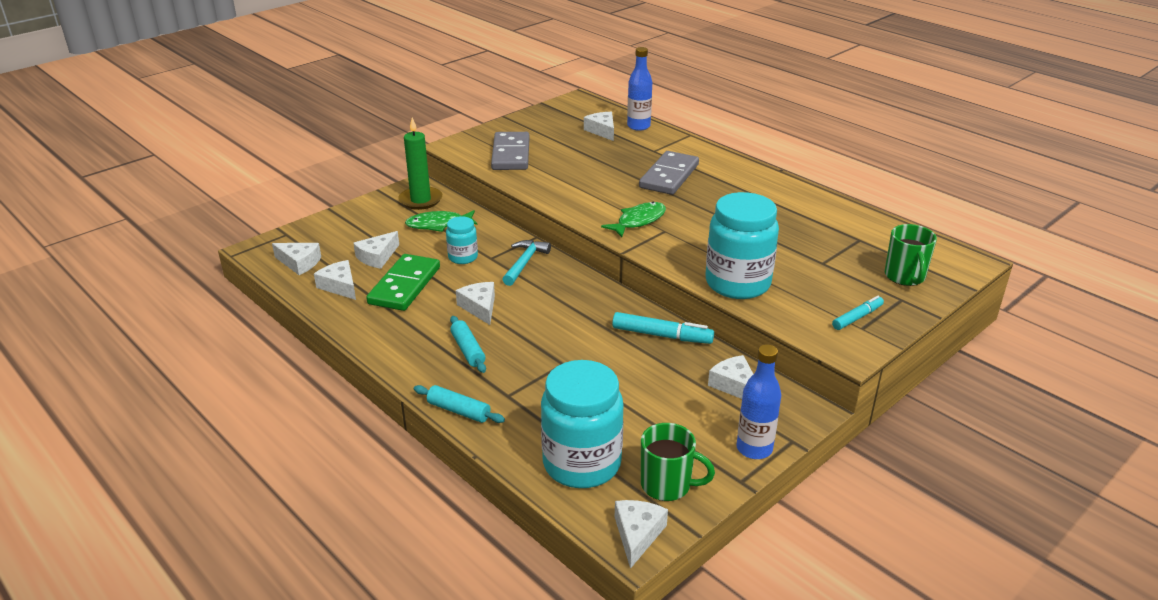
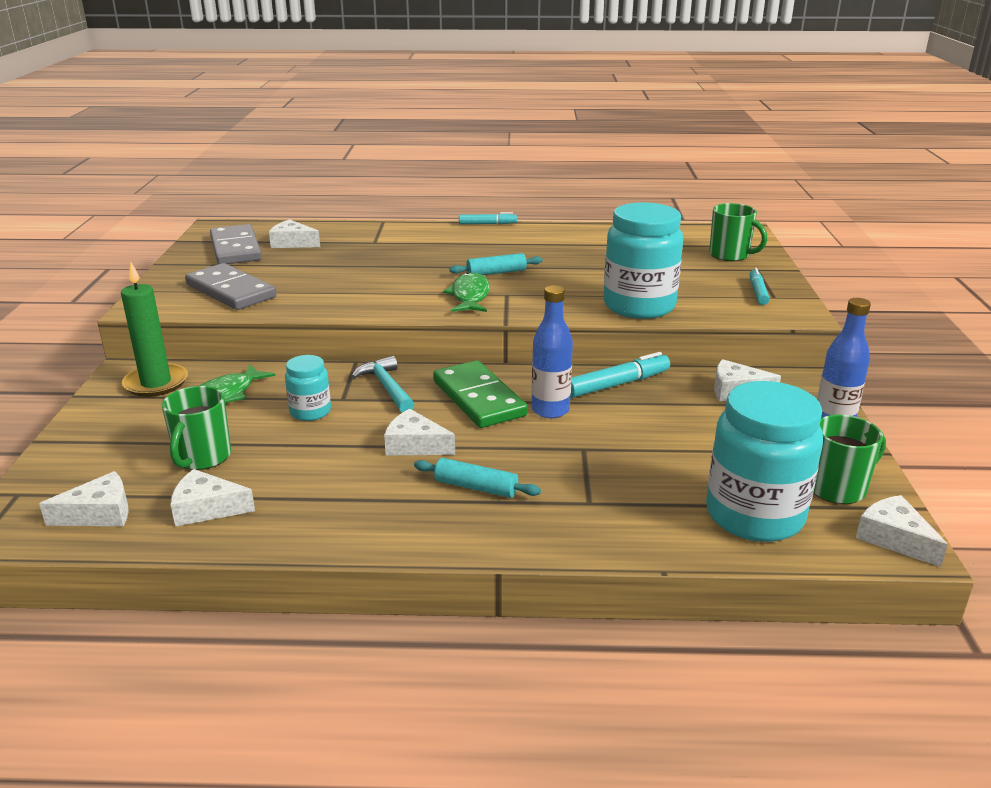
camera: 45 degrees left, 5 degrees down
white cheese [353,231,399,269] -> green mug [162,386,231,470]
green domino [366,254,440,311] -> green domino moved to [433,360,528,428]
turquoise rolling pin [414,385,505,423] -> turquoise rolling pin moved to [450,253,542,275]
blue bottle [627,47,652,131] -> blue bottle moved to [532,285,573,418]
grey domino [639,151,699,195] -> grey domino moved to [210,224,262,264]
none -> turquoise marker [459,212,517,224]

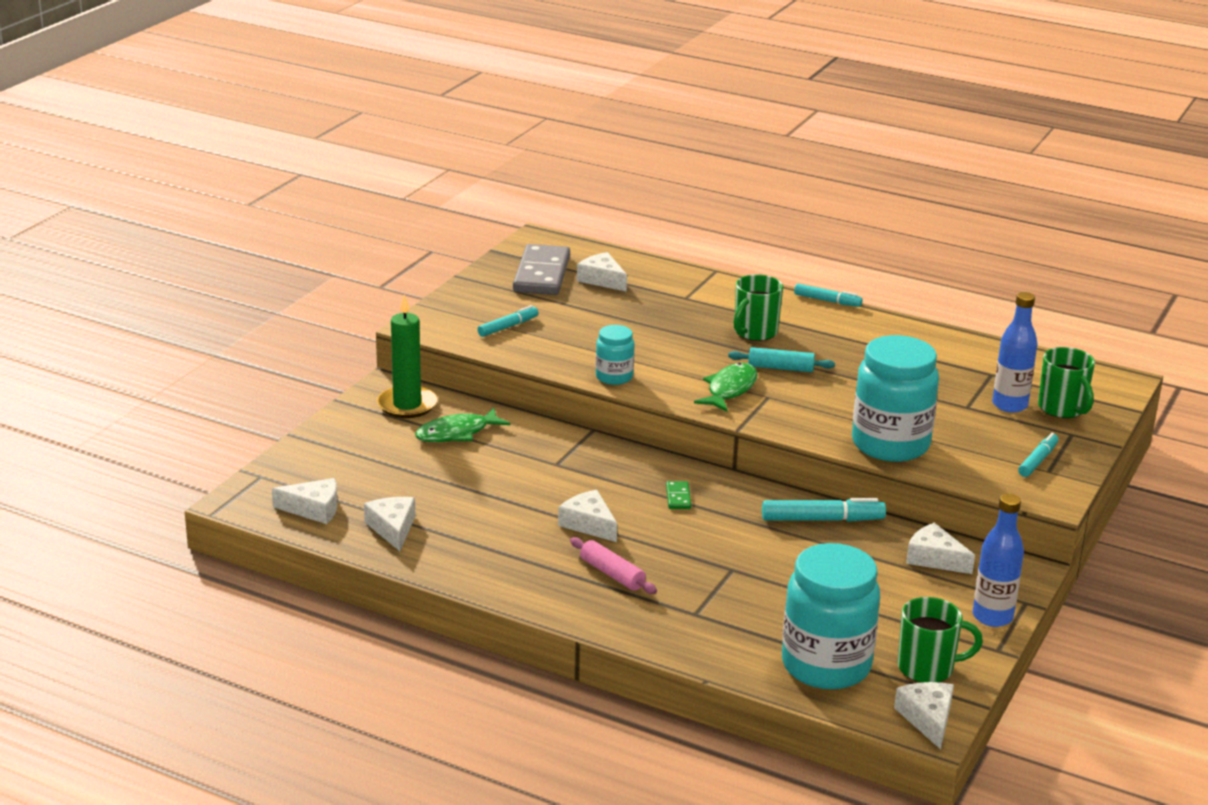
camera: 25 degrees right, 0 degrees up
green mug [162,386,231,470] -> green mug moved to [734,274,783,341]
white cheese [170,469,255,527] -> white cheese turned 45 degrees clockwise [364,497,415,551]
grey domino [185,263,276,310] -> turquoise marker [477,305,538,337]
turquoise jar [285,355,331,421] -> turquoise jar moved to [596,325,635,385]
turquoise hammer [351,356,415,413] -> none
turquoise rolling pin [414,458,541,498] -> pink rolling pin [570,537,657,594]
green domino [433,360,528,428] -> green domino [666,481,691,509], size x0.42
blue bottle [532,285,573,418] -> blue bottle moved to [992,292,1038,413]

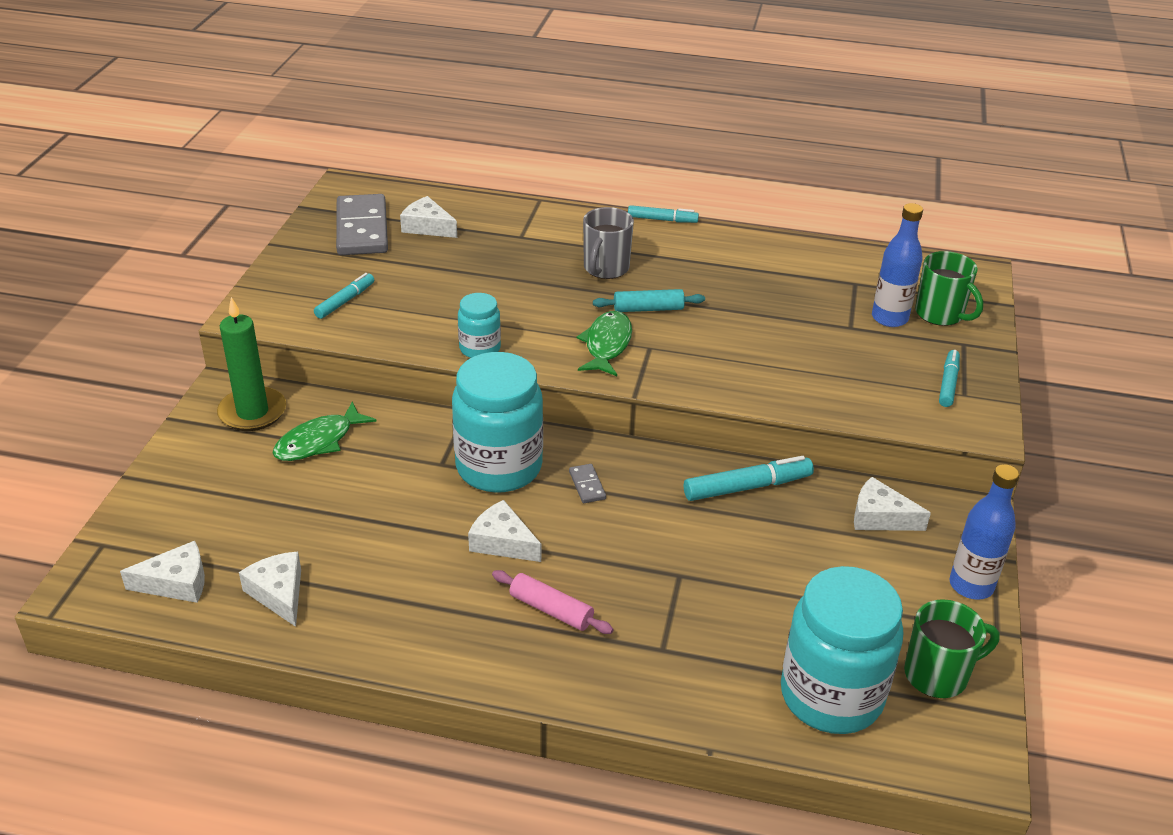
camera: 15 degrees left, 10 degrees up
green domino [666,481,691,509] -> grey domino [569,464,606,503]
green mug [734,274,783,341] -> grey mug [583,207,634,279]
turquoise jar [852,335,939,462] -> turquoise jar moved to [452,352,543,493]
white cheese [894,682,954,750] -> none

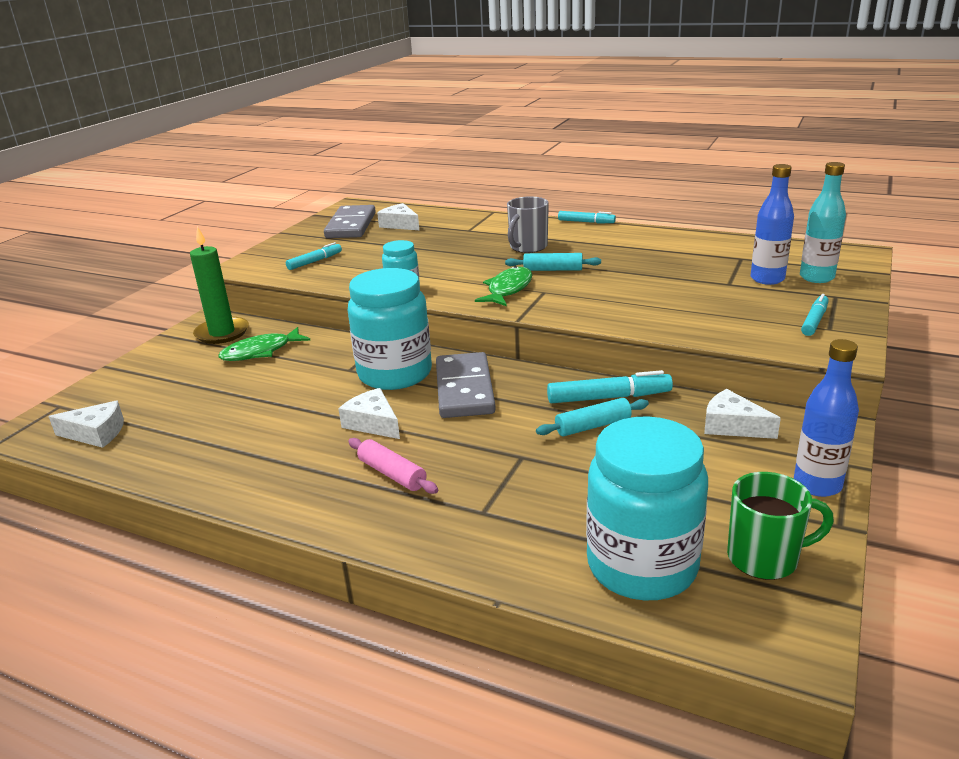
camera: 15 degrees right, 10 degrees down
white cheese [239,551,301,627] -> none
grey domino [569,464,606,503] -> grey domino [436,352,496,418], size x2.40
green mug [915,251,983,326] -> turquoise bottle [800,162,846,283]
none -> turquoise rolling pin [536,398,649,437]

